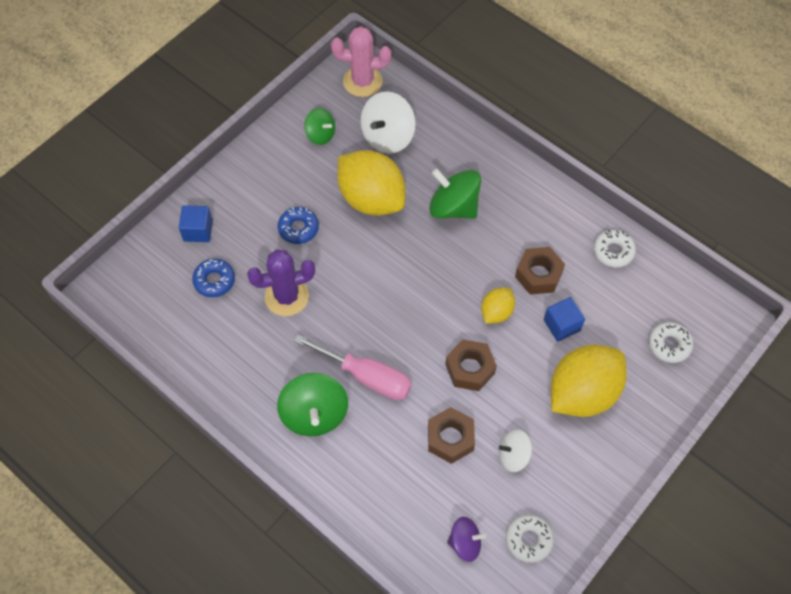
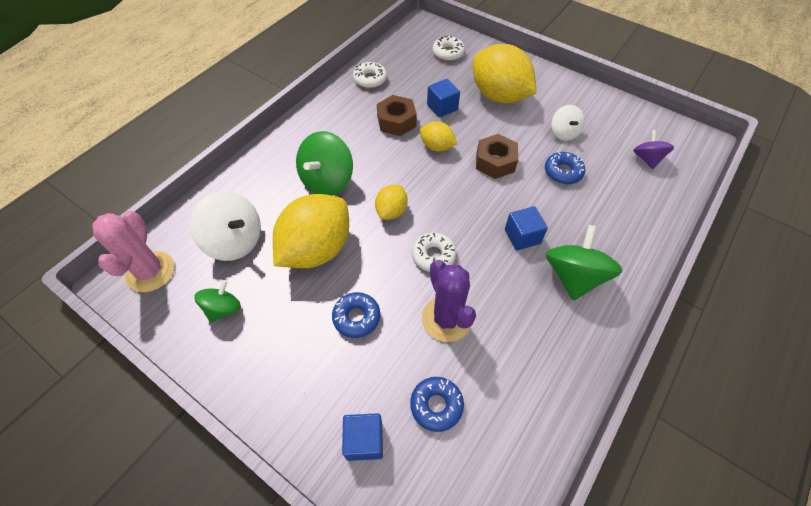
camera: 95 degrees left, 5 degrees down
green spinning top [277,373,348,436] -> green spinning top turned 60 degrees counterclockwise [546,225,622,301]
pink screwdriver [294,334,412,400] -> blue cube [505,206,548,250]
brown nut [428,407,475,464] -> blue donut [545,152,585,184]
white donut [506,514,554,563] -> white donut moved to [412,233,456,272]
none -> yellow lemon [375,185,408,220]

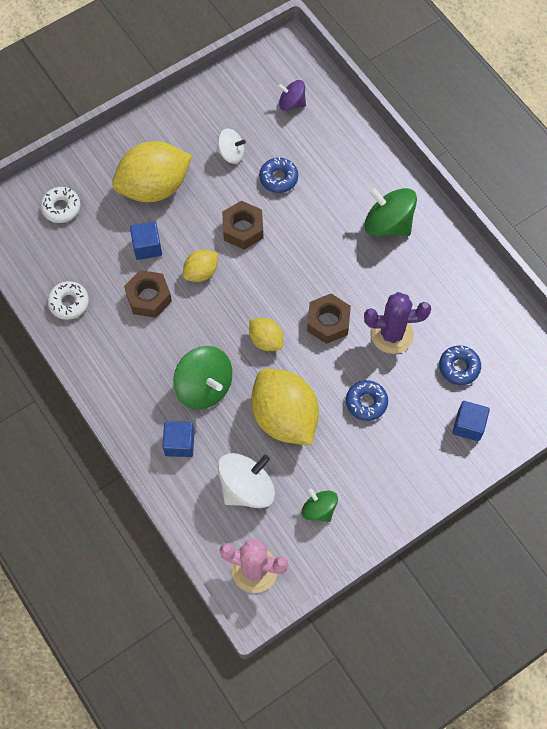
camera: 70 degrees left, 10 degrees up
white donut [412,233,456,272] -> brown nut [307,293,351,344]
blue cube [505,206,548,250] -> blue cube moved to [163,421,194,457]

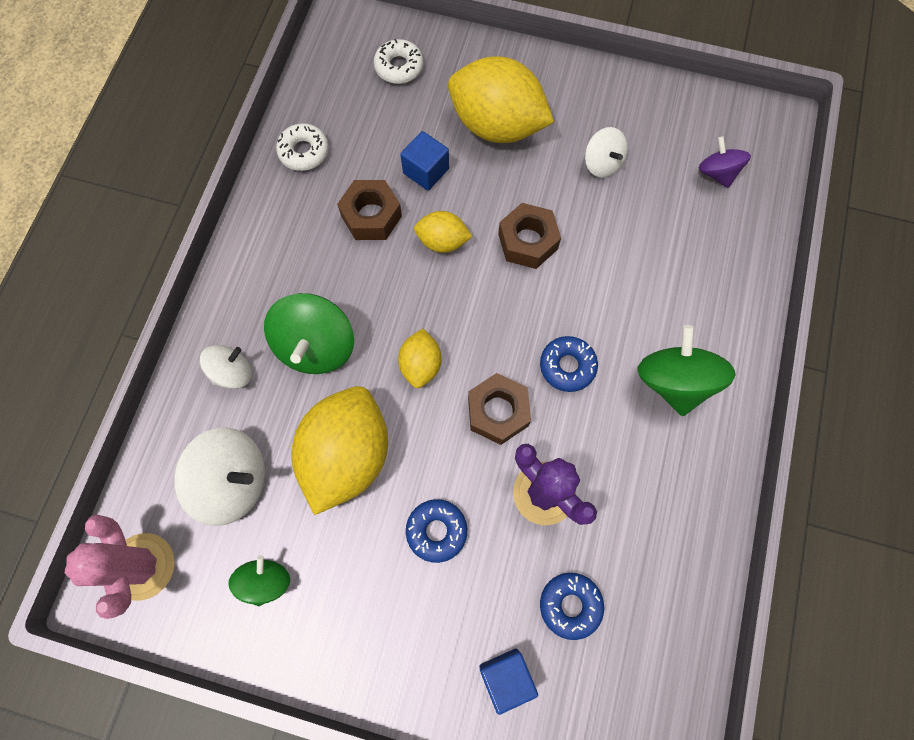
camera: 50 degrees right, 5 degrees up
blue cube [163,421,194,457] -> white spinning top [200,345,252,389]
blue donut [259,157,298,193] -> blue donut moved to [540,336,598,392]

